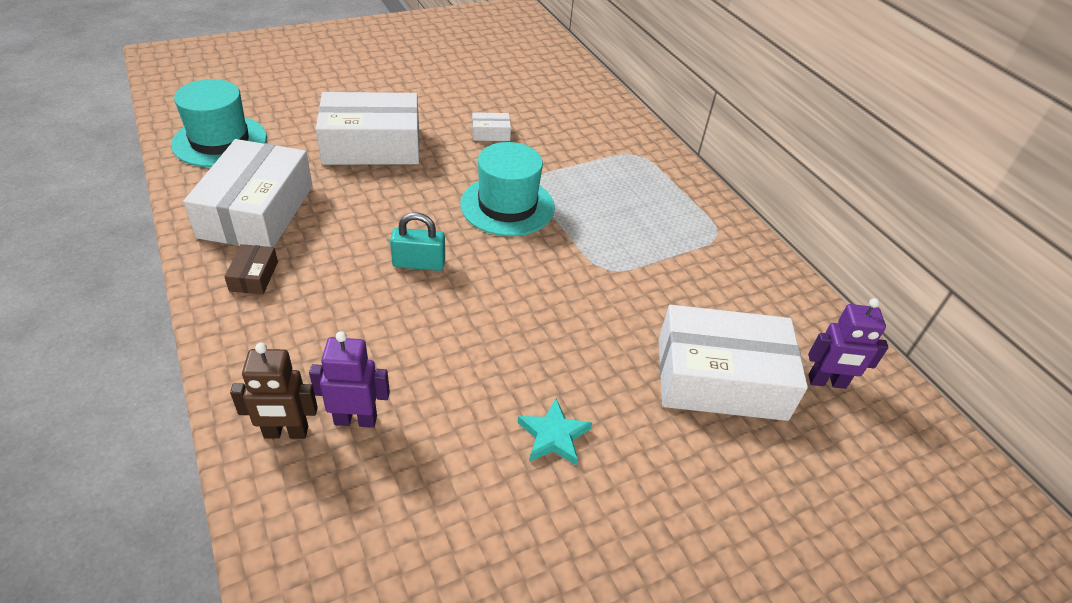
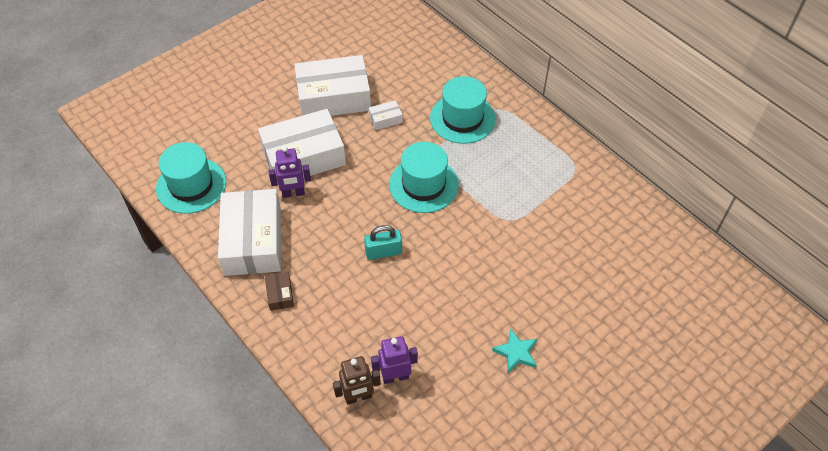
camera: 10 degrees left, 10 degrees up
white box [658,305,808,421] -> white box moved to [294,55,371,116]
purple robot [808,298,889,389] -> purple robot moved to [269,146,311,198]
none -> turquoise hat [430,76,496,144]

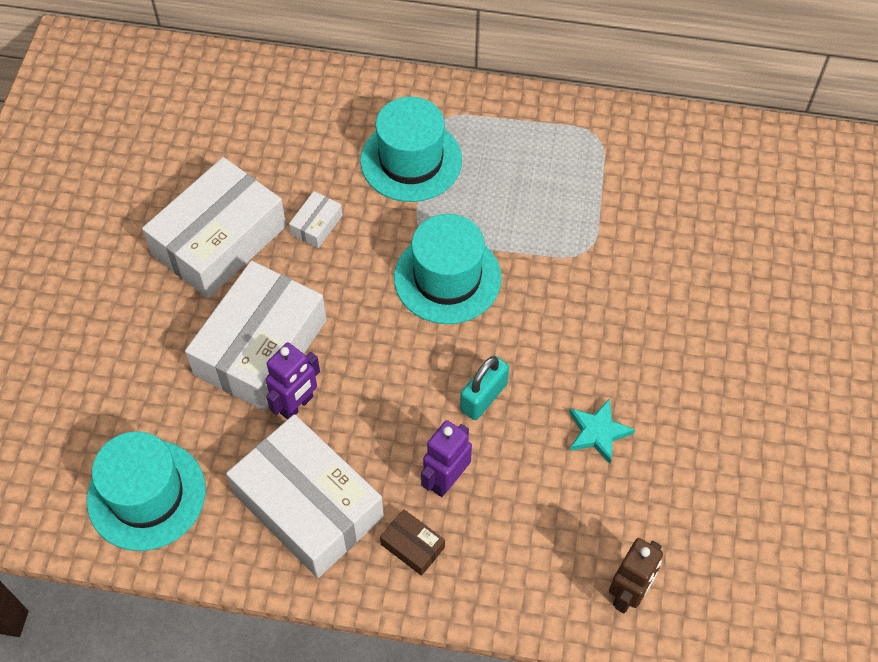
camera: 40 degrees left, 5 degrees up
purple robot [371,336,418,384] -> purple robot moved to [421,420,472,497]
turquoise star [492,329,537,373] -> turquoise star moved to [569,399,635,464]

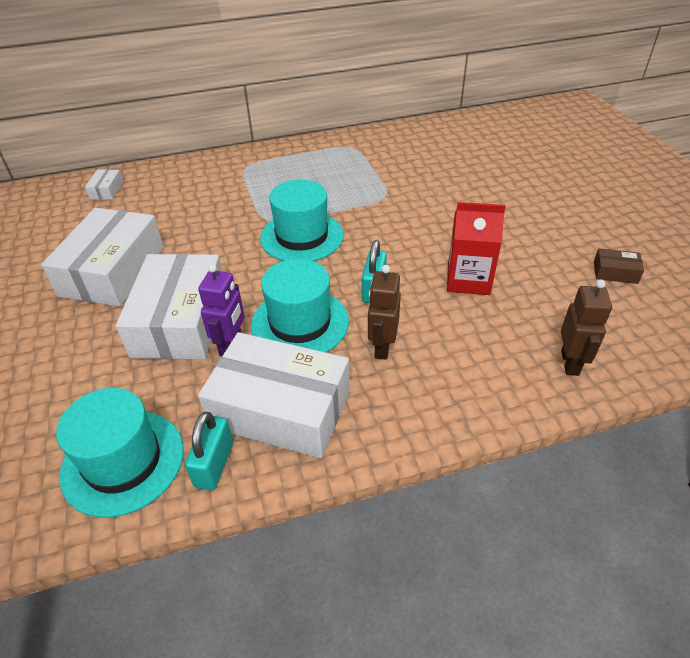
camera: 25 degrees left, 15 degrees down
white box [289,191,343,248] -> white box moved to [85,169,123,200]
turquoise hat [360,97,462,202] -> turquoise hat moved to [251,259,349,352]
brown box [380,509,445,576] -> brown box moved to [594,248,644,284]
purple robot [421,420,472,497] -> brown robot [368,265,401,360]
turquoise star [569,399,635,464] -> red carton [447,202,506,295]
none -> turquoise padlock [185,412,233,491]

